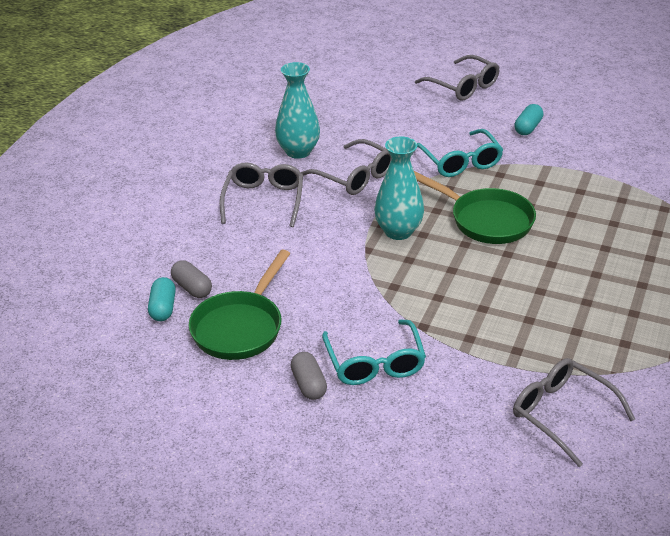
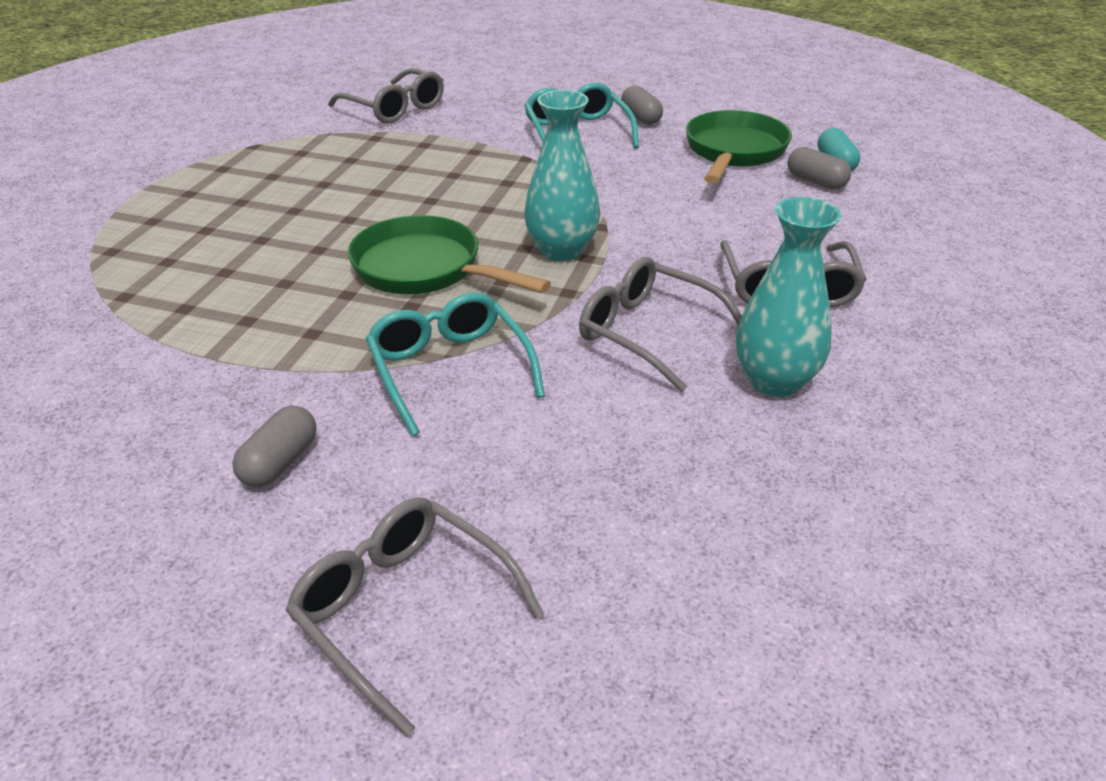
camera: 175 degrees right, 0 degrees up
turquoise capsule [514,104,543,135] -> grey capsule [232,406,316,487]

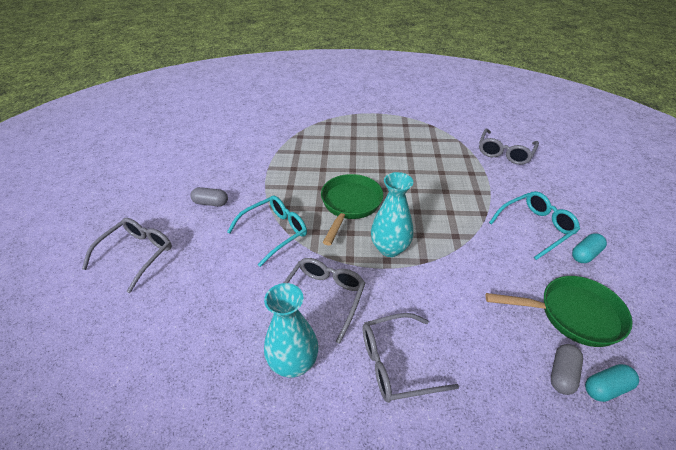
camera: 75 degrees right, 5 degrees up
grey capsule [621,85,663,125] -> turquoise capsule [572,233,607,263]

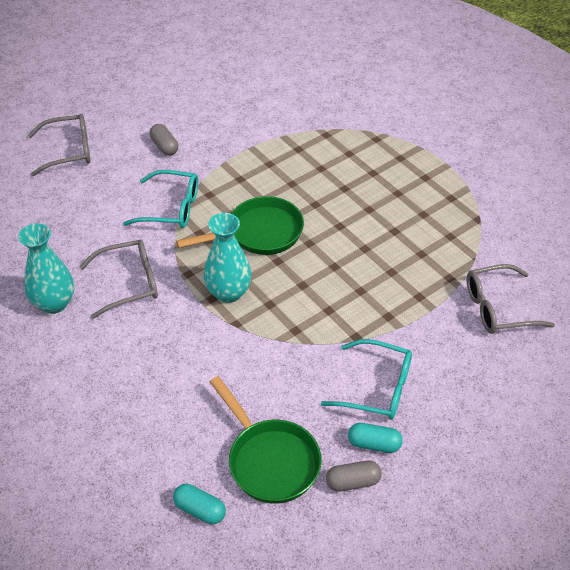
camera: 50 degrees right, 5 degrees up
grey glasses [363,313,459,403] -> none
grey capsule [551,344,583,395] -> grey capsule moved to [326,461,382,491]

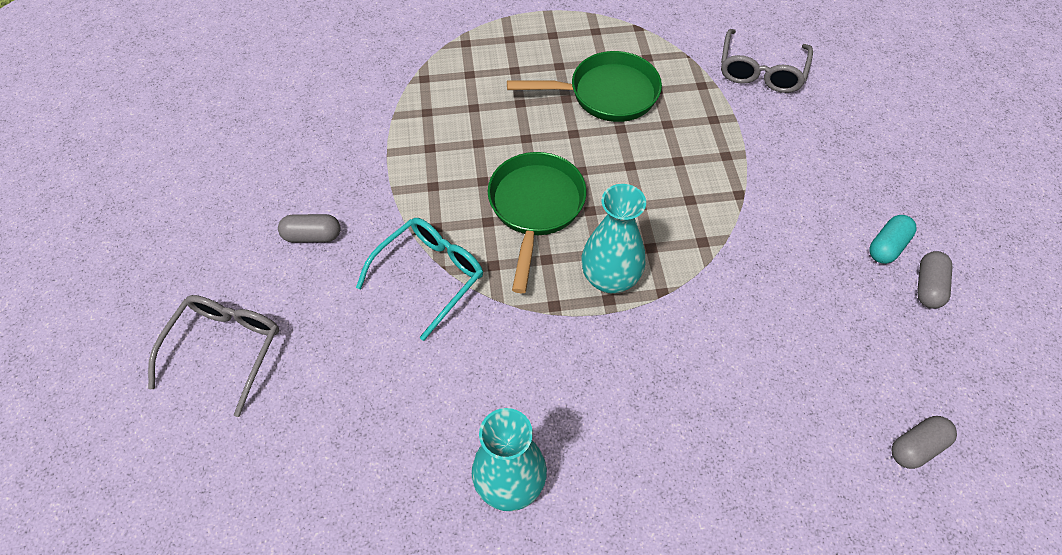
camera: 60 degrees left, 10 degrees up
grey glasses [80,240,158,318] -> none
turquoise capsule [173,484,226,524] -> grey capsule [892,416,957,469]
green pan [210,376,322,504] -> green pan moved to [507,51,662,122]
turquoise glasses [321,339,412,420] -> none

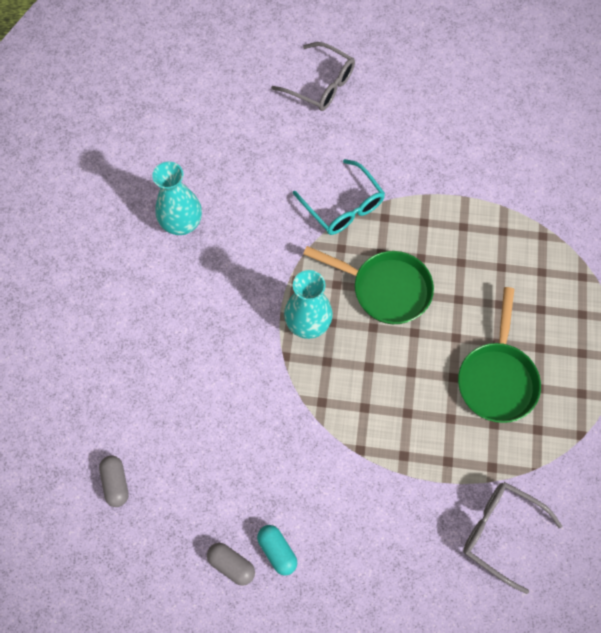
camera: 105 degrees right, 10 degrees up
grey capsule [278,214,340,243] -> none

